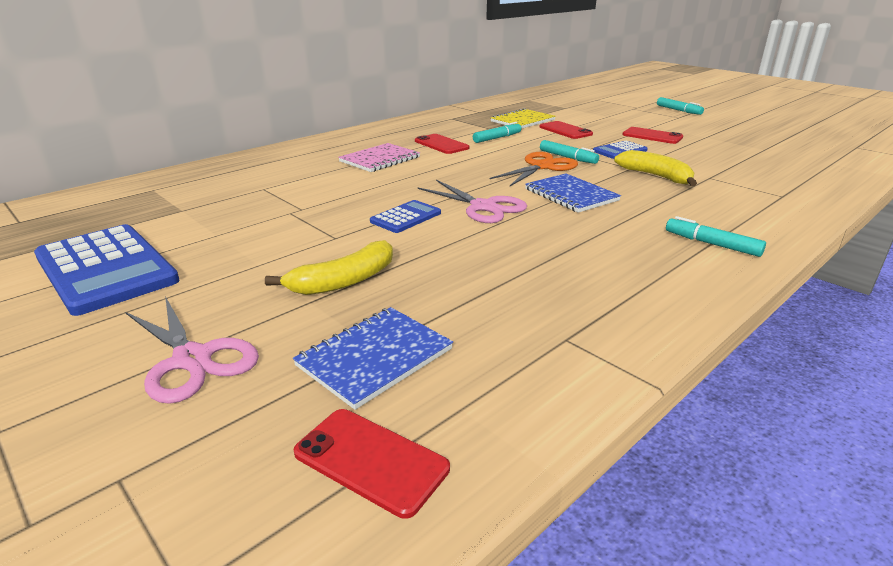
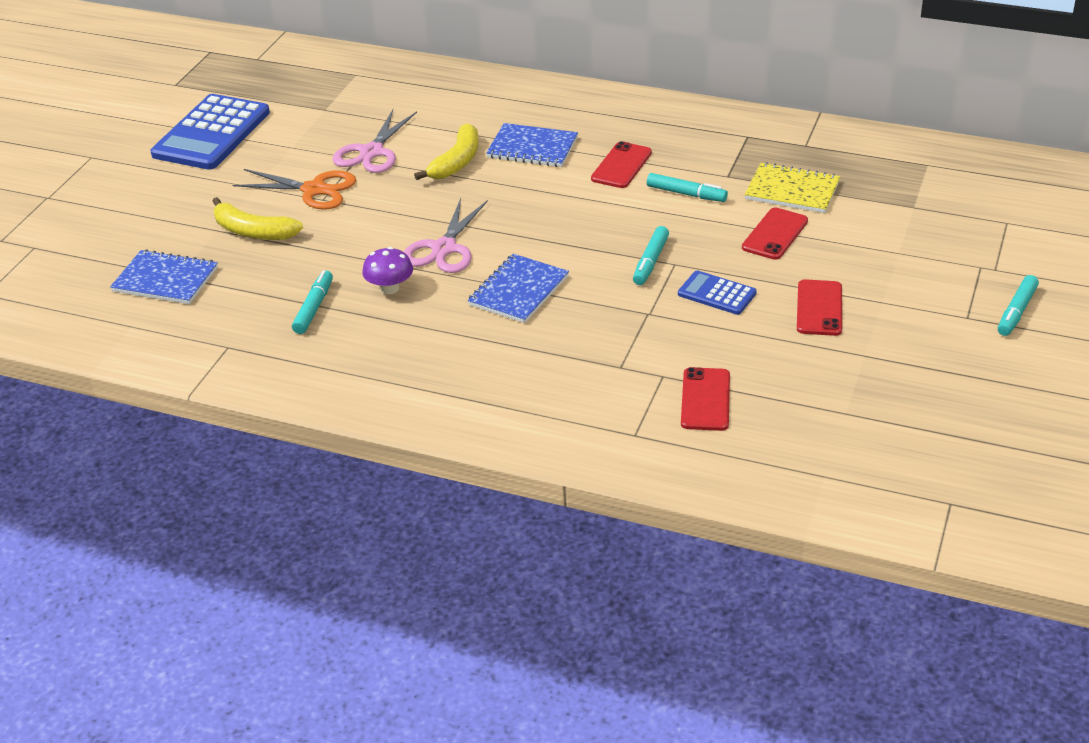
camera: 65 degrees right, 10 degrees up
pink scissors [125,296,259,404] -> pink scissors moved to [332,110,417,173]
red phone [294,409,450,519] -> red phone moved to [681,367,730,431]
pink notebook [338,143,420,172] -> blue notebook [486,123,578,167]
blue calculator [370,200,441,233] -> none
orange scissors [489,152,578,186] -> orange scissors moved to [232,169,356,210]
yellow banana [614,150,697,186] -> yellow banana moved to [414,123,479,180]
turquoise marker [666,216,766,257] -> turquoise marker moved to [292,270,333,334]
none -> purple mushroom [362,247,413,294]

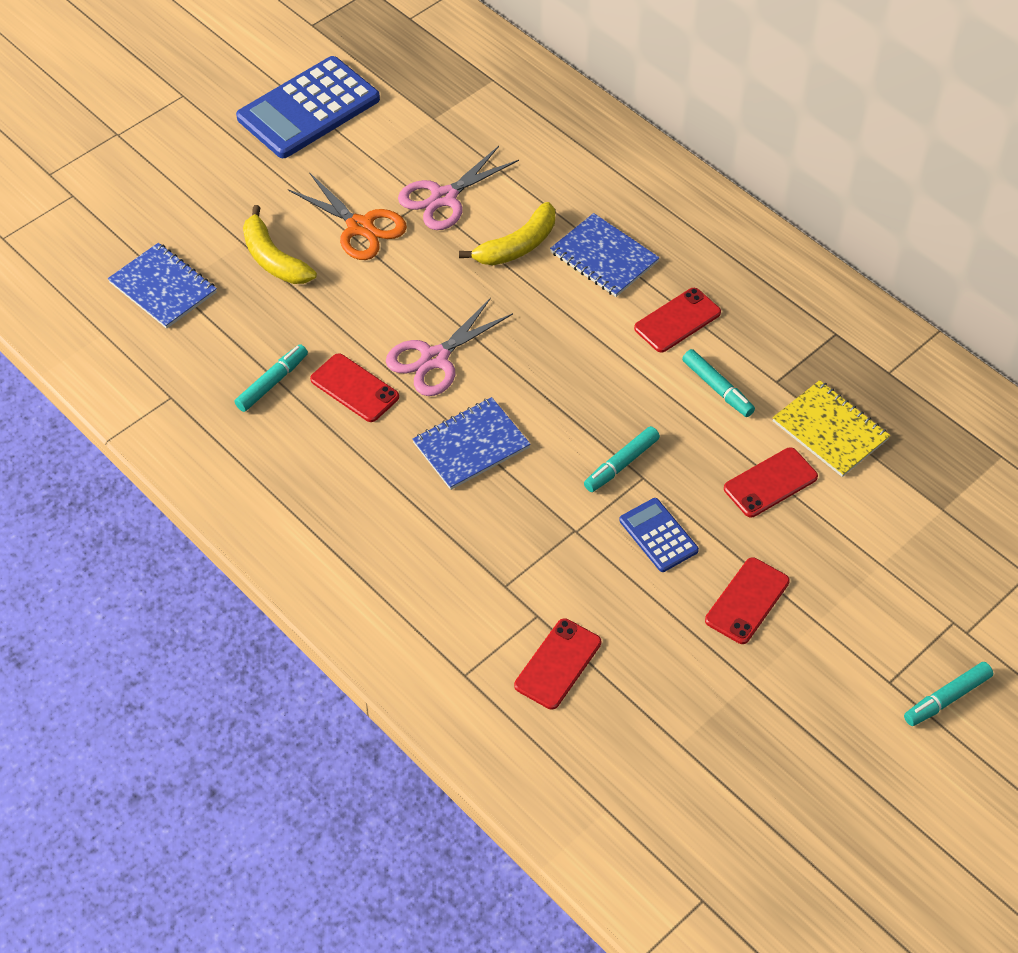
camera: 25 degrees right, 15 degrees up
purple mushroom [362,247,413,294] -> red phone [310,353,399,422]

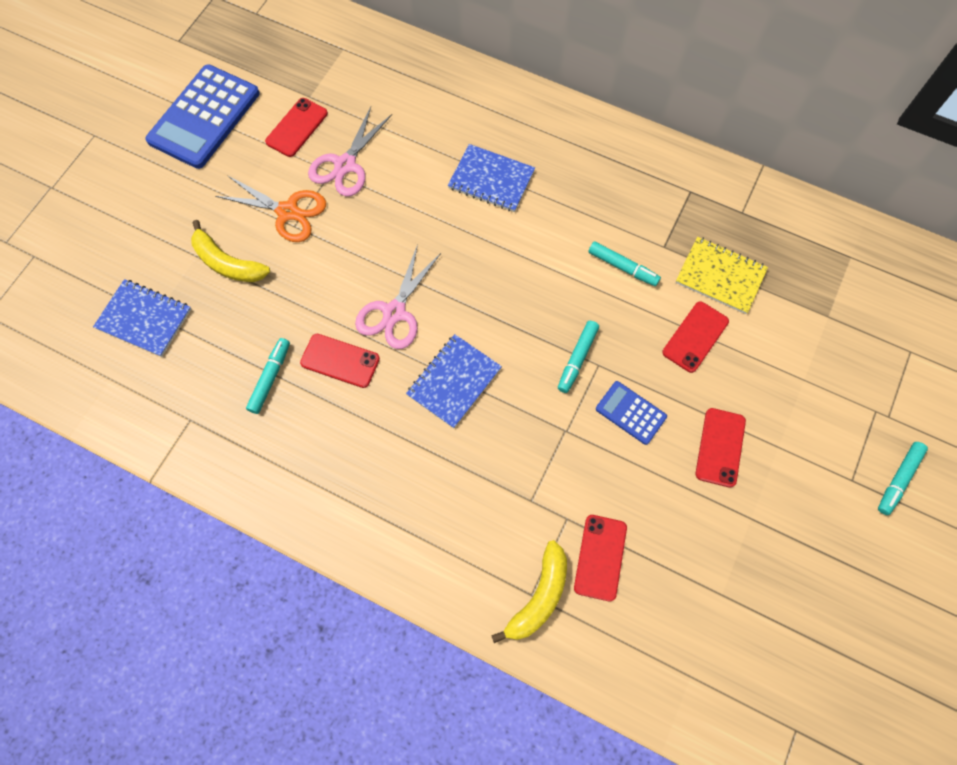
camera: 20 degrees left, 15 degrees up
yellow banana [459,202,555,265] -> yellow banana moved to [491,540,567,643]
red phone [634,288,721,352] -> red phone moved to [265,98,328,157]

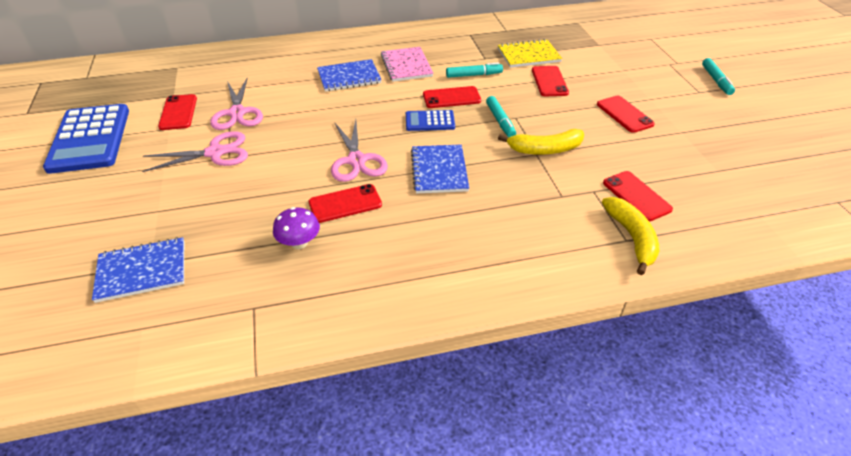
camera: 40 degrees left, 25 degrees down
yellow banana [191,220,270,282] -> yellow banana moved to [498,129,584,155]
orange scissors [215,175,326,242] -> pink scissors [142,131,248,172]
turquoise marker [246,338,290,414] -> purple mushroom [273,207,320,249]
blue calculator [596,381,667,445] -> blue calculator moved to [406,110,455,131]
none -> pink notebook [381,47,433,82]
none -> red phone [423,86,481,108]

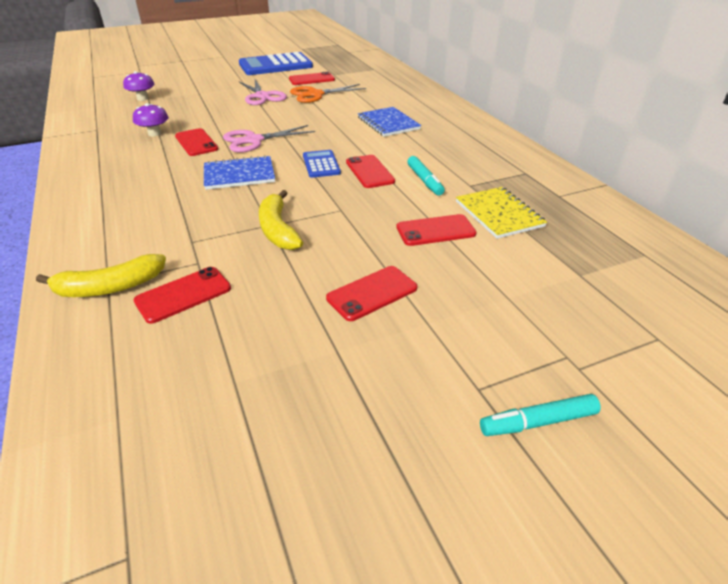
camera: 80 degrees right, 5 degrees down
blue notebook [92,237,184,303] -> purple mushroom [123,71,155,101]
pink scissors [210,79,263,130] -> orange scissors [290,84,366,103]
pink notebook [381,47,433,82] -> none
turquoise marker [486,96,516,137] -> none

